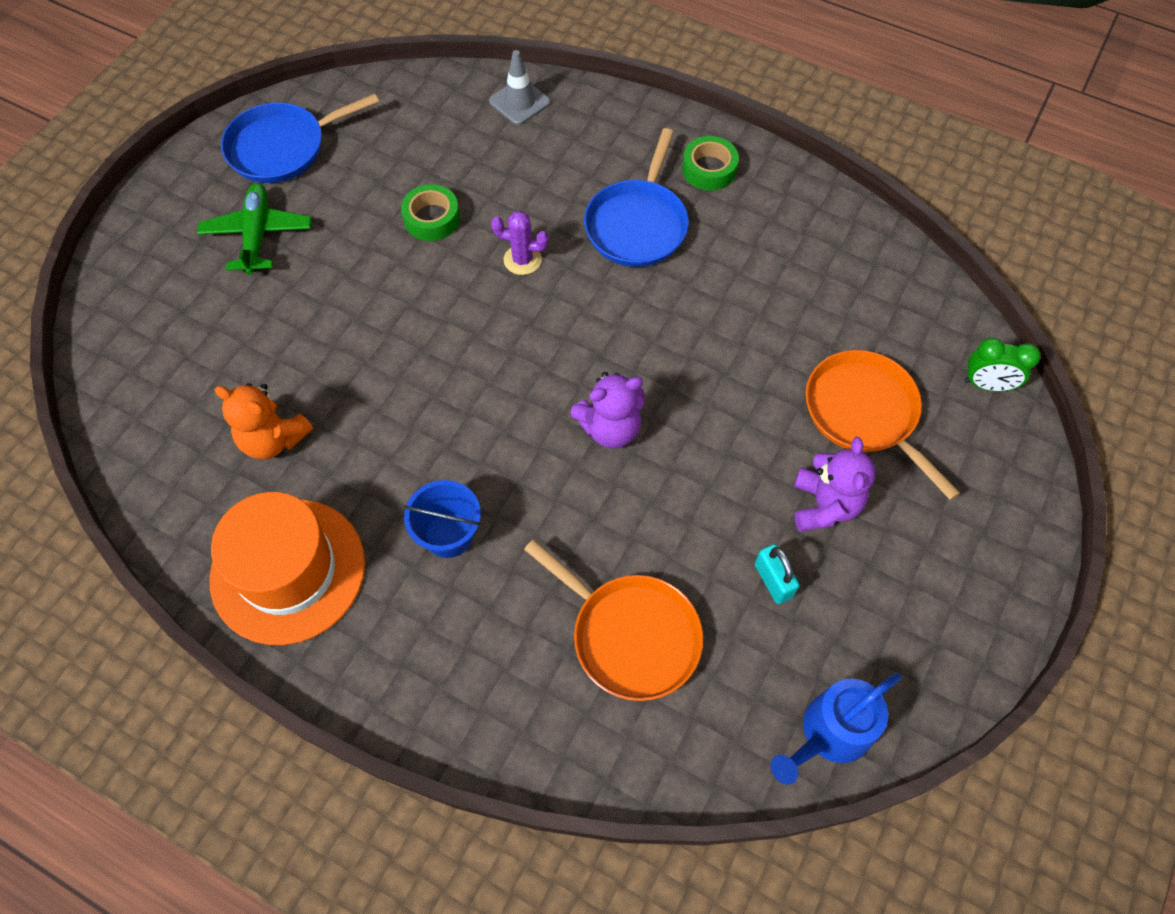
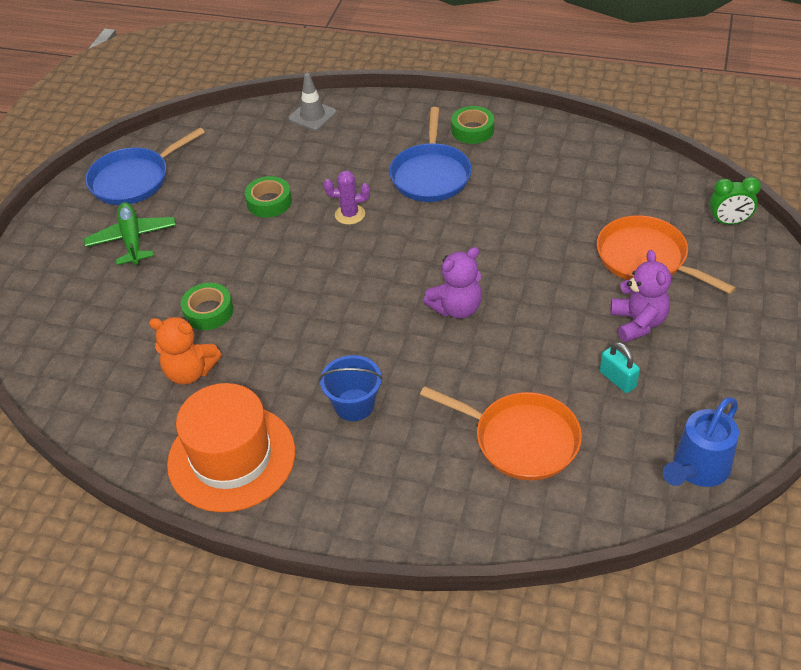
camera: 10 degrees left, 15 degrees down
none -> green tape [181,283,233,330]

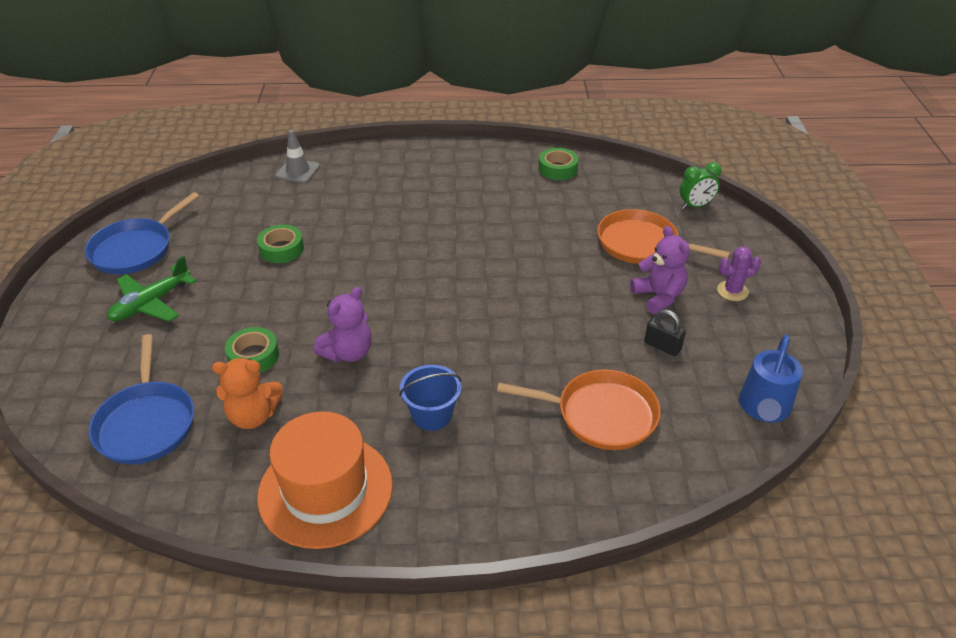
camera: 20 degrees left, 5 degrees down
green plane [84,202,176,265] -> green plane turned 105 degrees counterclockwise [107,256,197,322]
purple cactus [324,170,370,225] -> purple cactus moved to [717,246,761,301]
blue pan [389,107,472,202] -> blue pan moved to [89,334,194,464]
purple teddy bear [423,247,482,319] -> purple teddy bear moved to [314,287,372,362]
green tape [451,106,494,144] -> green tape moved to [539,148,578,180]
turquoise padlock [600,342,640,393] -> black padlock [644,309,686,356]

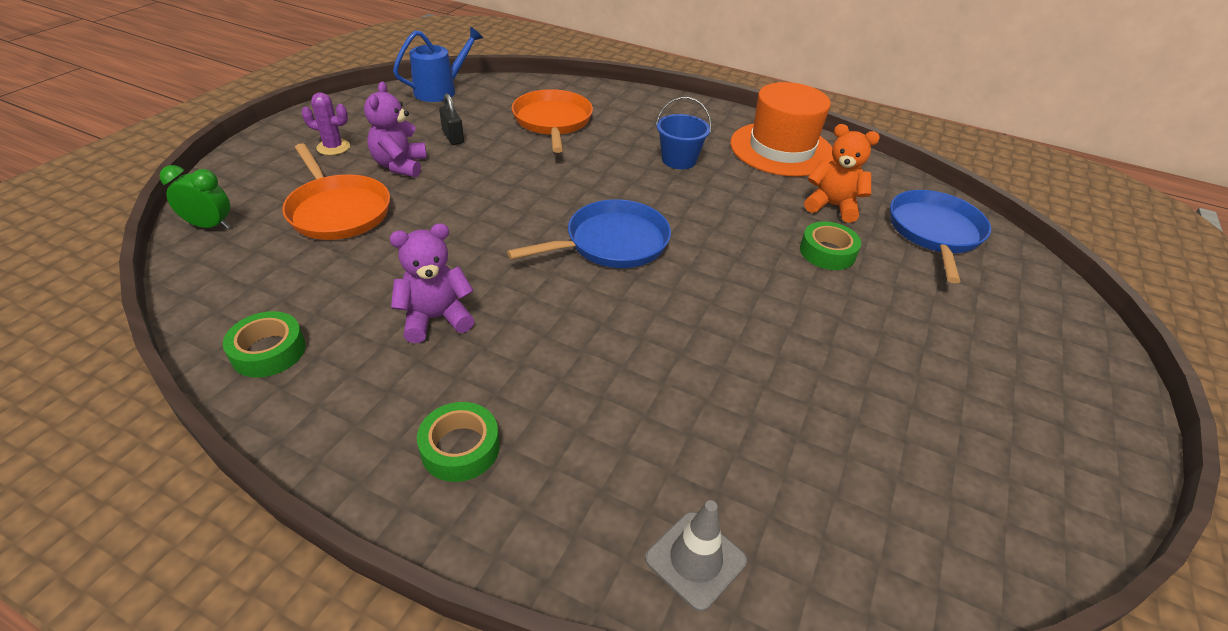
camera: 155 degrees left, 0 degrees up
blue pan [85,192,199,274] -> blue pan moved to [507,199,671,268]
green plane [107,256,197,322] -> none
green tape [257,224,304,263] -> green tape moved to [417,402,500,482]
purple teddy bear [314,287,372,362] -> purple teddy bear moved to [389,223,475,343]
orange pan [497,369,661,450] -> orange pan turned 45 degrees clockwise [512,89,593,153]

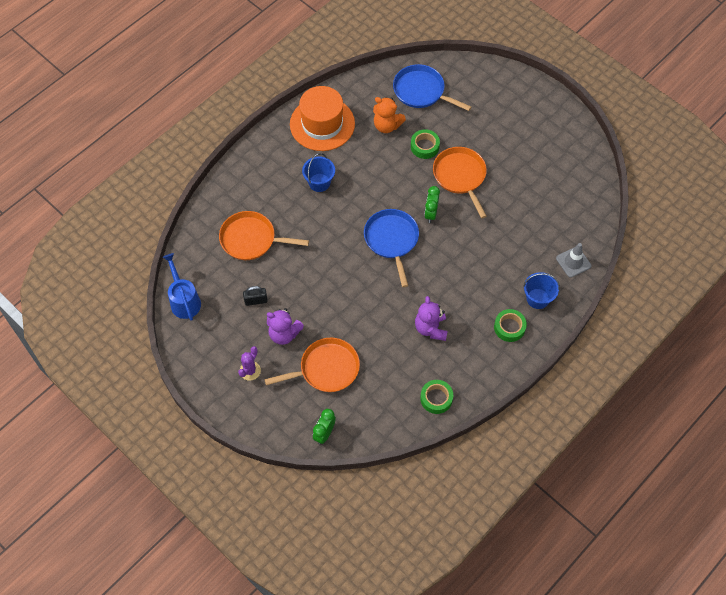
camera: 70 degrees left, 20 degrees up
orange teddy bear [804,124,880,223] -> orange teddy bear turned 105 degrees counterclockwise [373,97,406,133]
none -> green clock [424,186,440,223]
none -> orange pan [433,147,487,218]
none -> blue bucket [523,272,560,309]

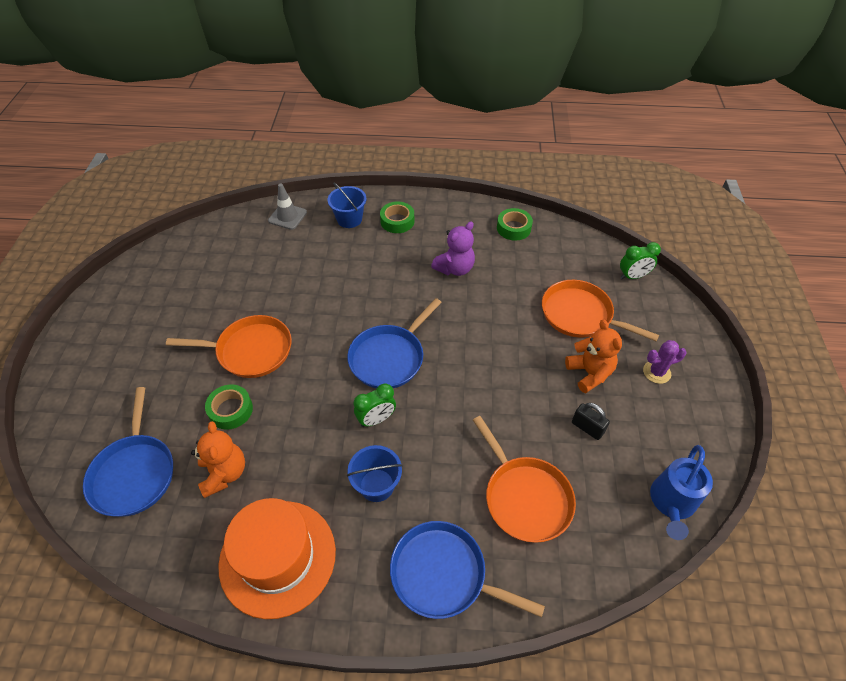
camera: 130 degrees left, 10 degrees down
purple teddy bear [267,308,304,345] -> orange teddy bear [565,320,622,393]
green clock [424,186,440,223] -> green clock moved to [354,383,396,427]
orange pan [433,147,487,218] -> orange pan turned 120 degrees counterclockwise [166,315,292,378]
none -> blue pan [390,521,545,619]

